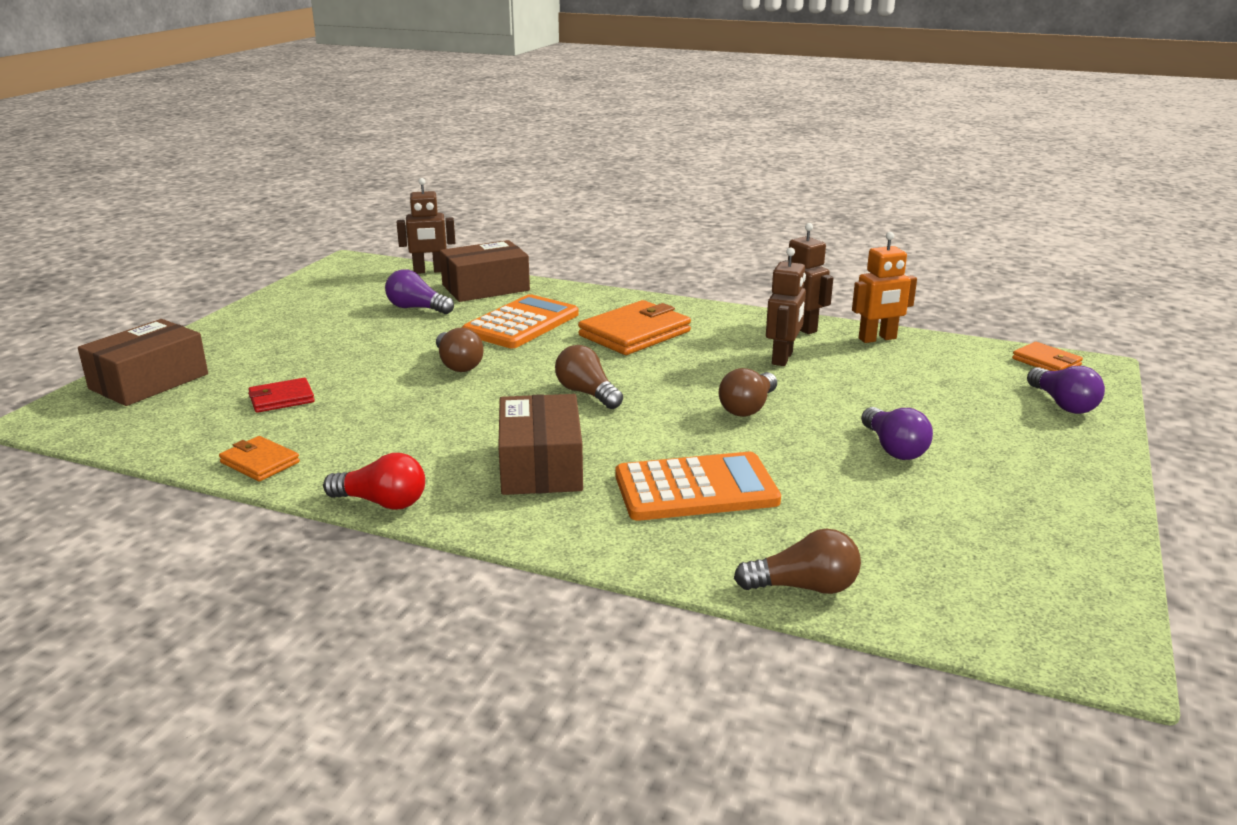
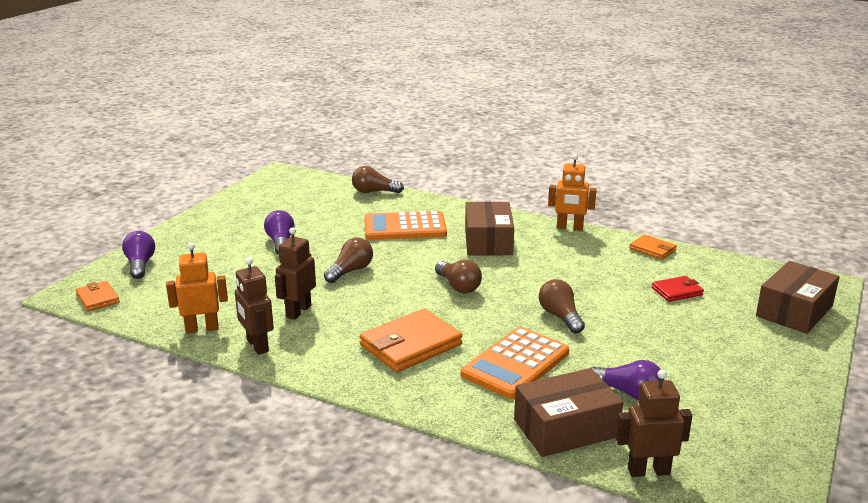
camera: 175 degrees left, 0 degrees up
red light bulb [323,453,425,510] -> orange robot [548,154,597,231]

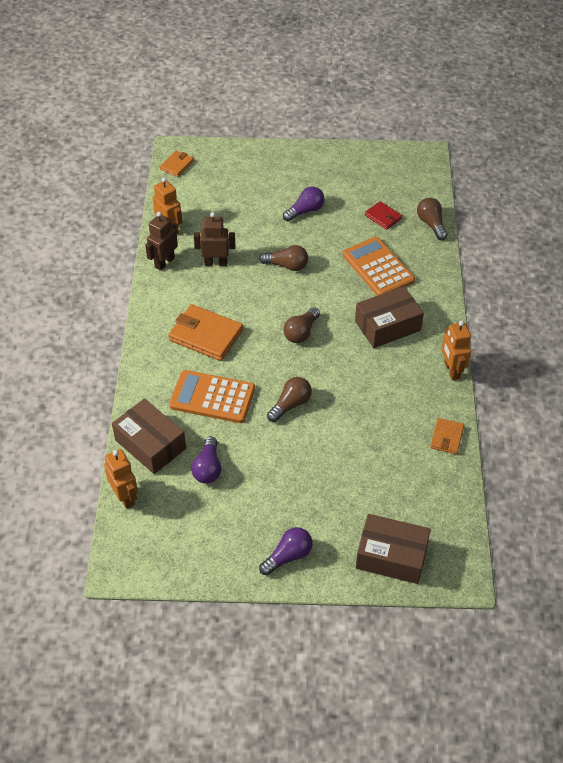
camera: 65 degrees right, 25 degrees up
purple light bulb [122,231,155,279] -> purple light bulb moved to [259,527,313,576]
brown robot [616,370,692,477] -> orange robot [104,449,138,509]
red wallet [652,276,704,302] -> red wallet moved to [365,201,402,230]

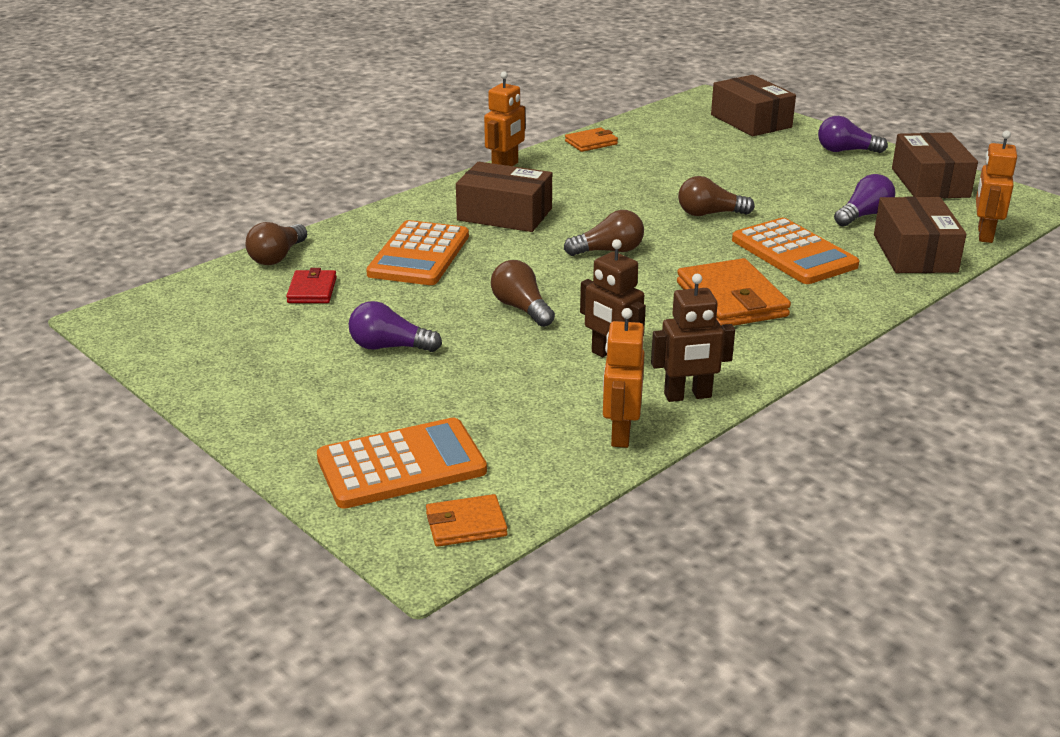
camera: 135 degrees left, 20 degrees down
none -> orange calculator [317,418,487,509]
none -> brown box [892,133,978,198]

